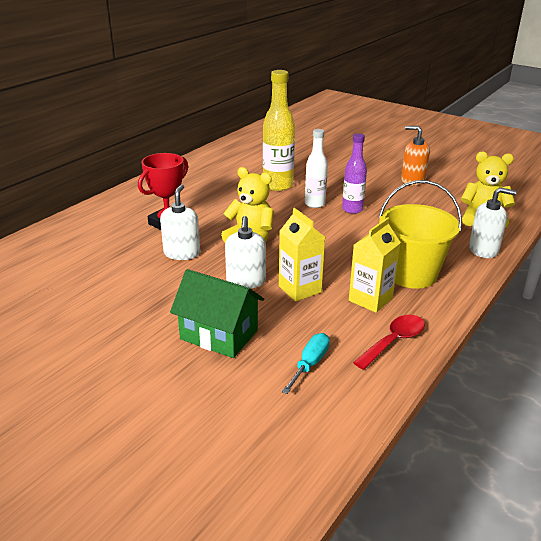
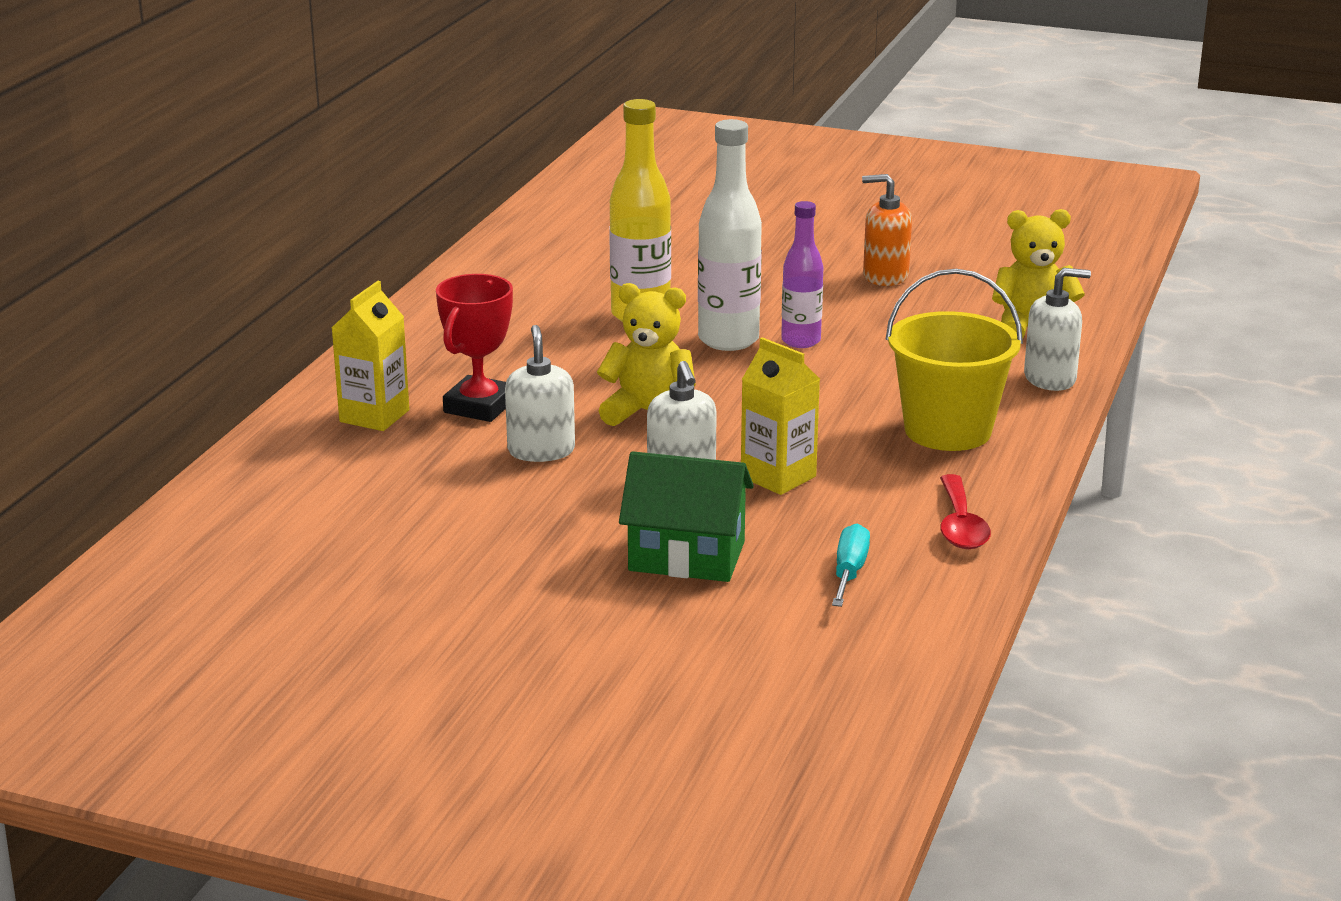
camera: 15 degrees left, 5 degrees down
white bottle [305,129,328,208] -> white bottle [698,119,762,351], size x1.55
yellow carton [349,217,401,313] -> yellow carton moved to [332,281,409,431]
red spoon [353,315,425,370] -> red spoon turned 150 degrees clockwise [940,474,991,549]

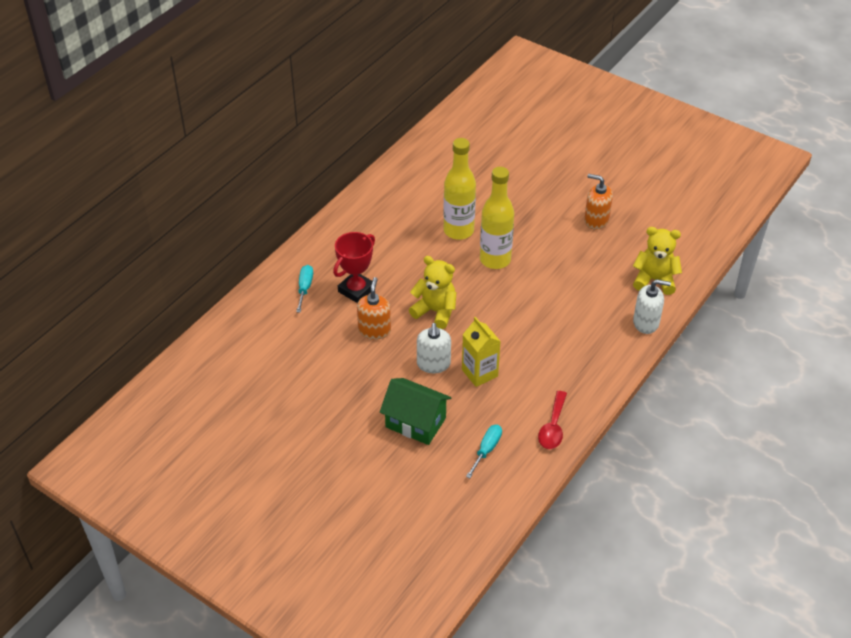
camera: 15 degrees right, 20 degrees up
yellow carton [332,281,409,431] -> turquoise screwdriver [296,265,313,313]
white soap dispenser [505,325,575,462] -> orange soap dispenser [357,277,391,340]
white bottle [698,119,762,351] -> yellow bottle [480,167,514,269]
purple bottle [781,201,823,348] -> none
yellow bucket [885,269,1023,451] -> none

